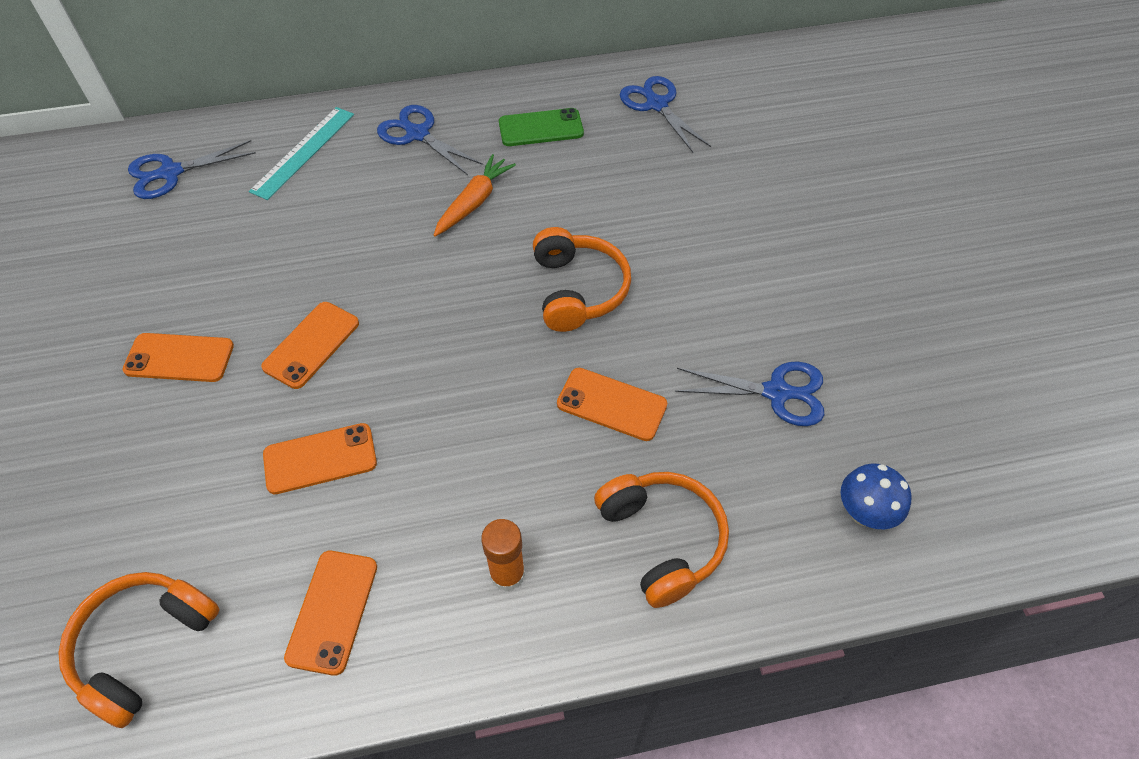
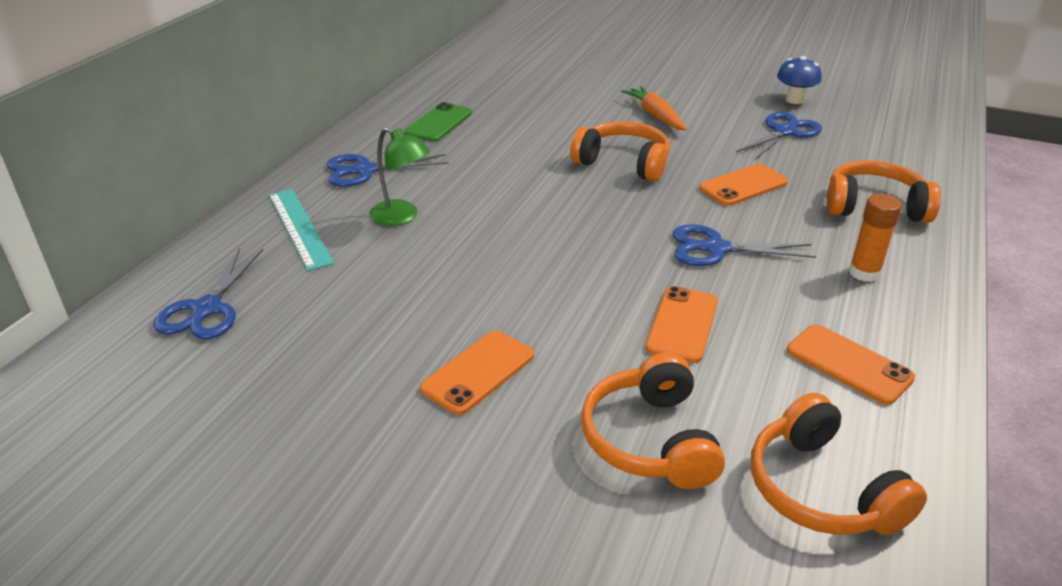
camera: 55 degrees left, 20 degrees down
orange phone [261,302,359,389] -> none
orange carrot [434,154,516,237] -> orange carrot moved to [621,86,687,131]
blue scissors [620,76,711,153] -> blue scissors moved to [673,224,816,266]
blue mushroom [841,463,912,529] -> blue mushroom moved to [777,56,821,104]
none -> green lamp [369,127,430,226]
none -> orange headphones [581,353,725,489]

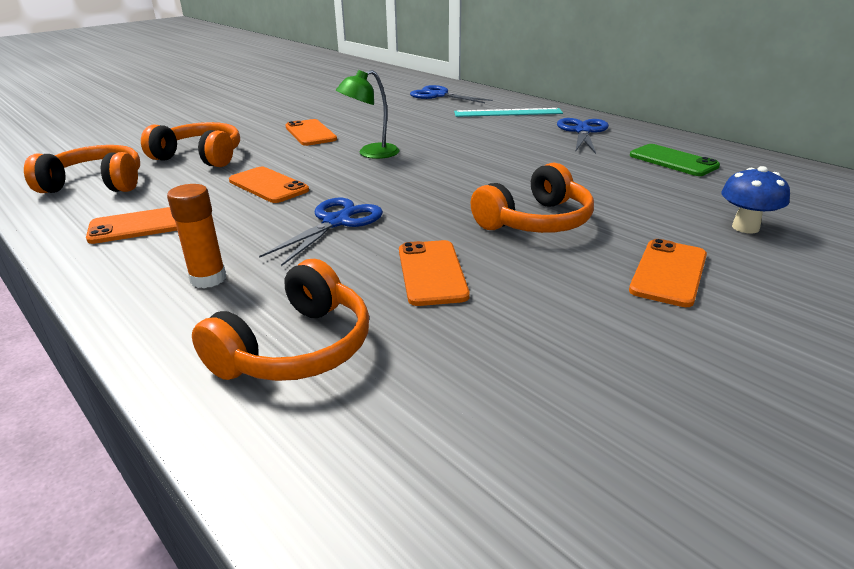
camera: 115 degrees right, 5 degrees down
green lamp [369,127,430,226] -> green lamp moved to [336,70,400,159]
orange carrot [621,86,687,131] -> orange phone [629,239,707,307]
blue scissors [736,112,822,160] -> none
blue mushroom [777,56,821,104] -> blue mushroom moved to [721,166,790,234]

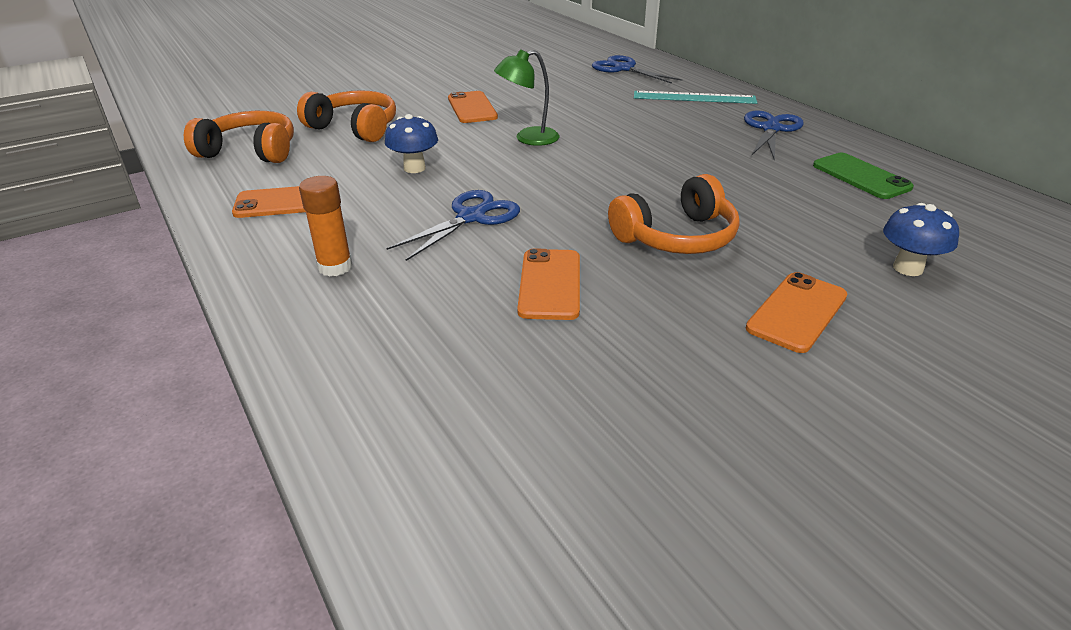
camera: 10 degrees right, 5 degrees up
orange headphones [192,259,369,381] -> none
orange phone [229,167,309,203] -> blue mushroom [385,114,438,173]

